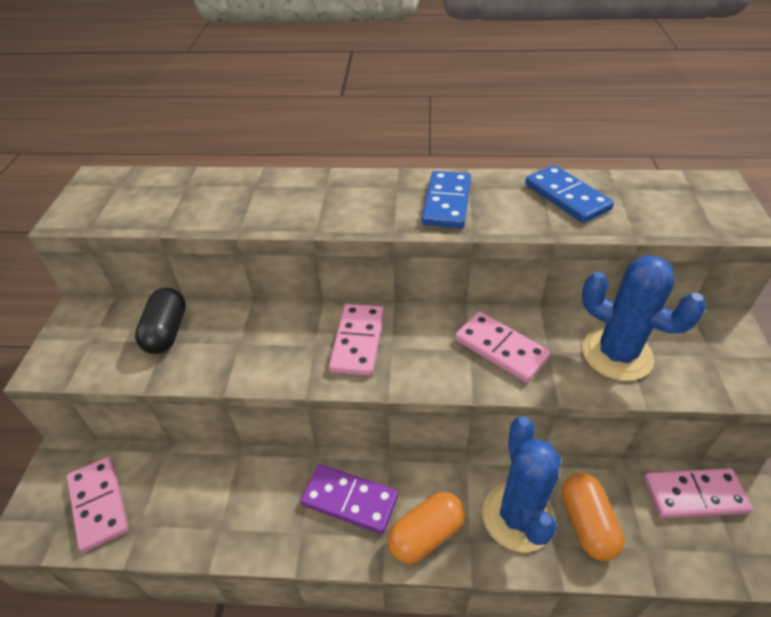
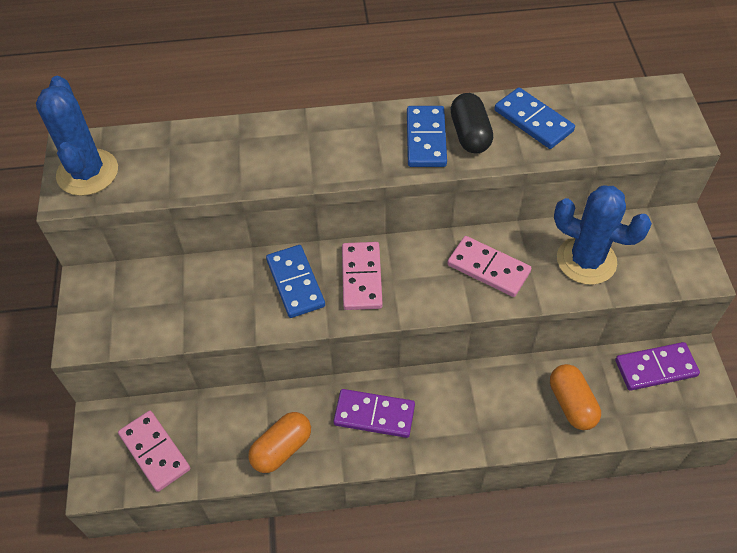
camera: 10 degrees left, 10 degrees up
black capsule [135,288,186,354] -> black capsule moved to [450,93,493,153]
orange capsule [387,492,465,564] -> orange capsule moved to [248,412,311,473]
blue cactus [482,417,561,552] -> blue cactus moved to [36,76,118,196]
pink domino [644,468,753,519] -> purple domino [615,342,700,391]
none -> blue domino [266,245,325,318]

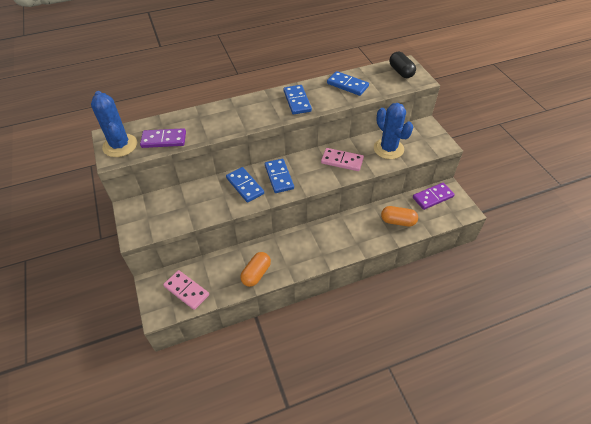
camera: 15 degrees left, 5 degrees down
purple domino [333,389,415,438] -> purple domino moved to [140,128,186,148]
pink domino [342,242,383,310] -> blue domino [265,159,294,193]
black capsule [450,93,493,153] -> black capsule moved to [389,52,416,78]
orange capsule [550,364,601,430] -> orange capsule turned 45 degrees counterclockwise [381,206,418,227]
blue cactus [554,185,652,285] -> blue cactus turned 45 degrees clockwise [374,103,414,159]

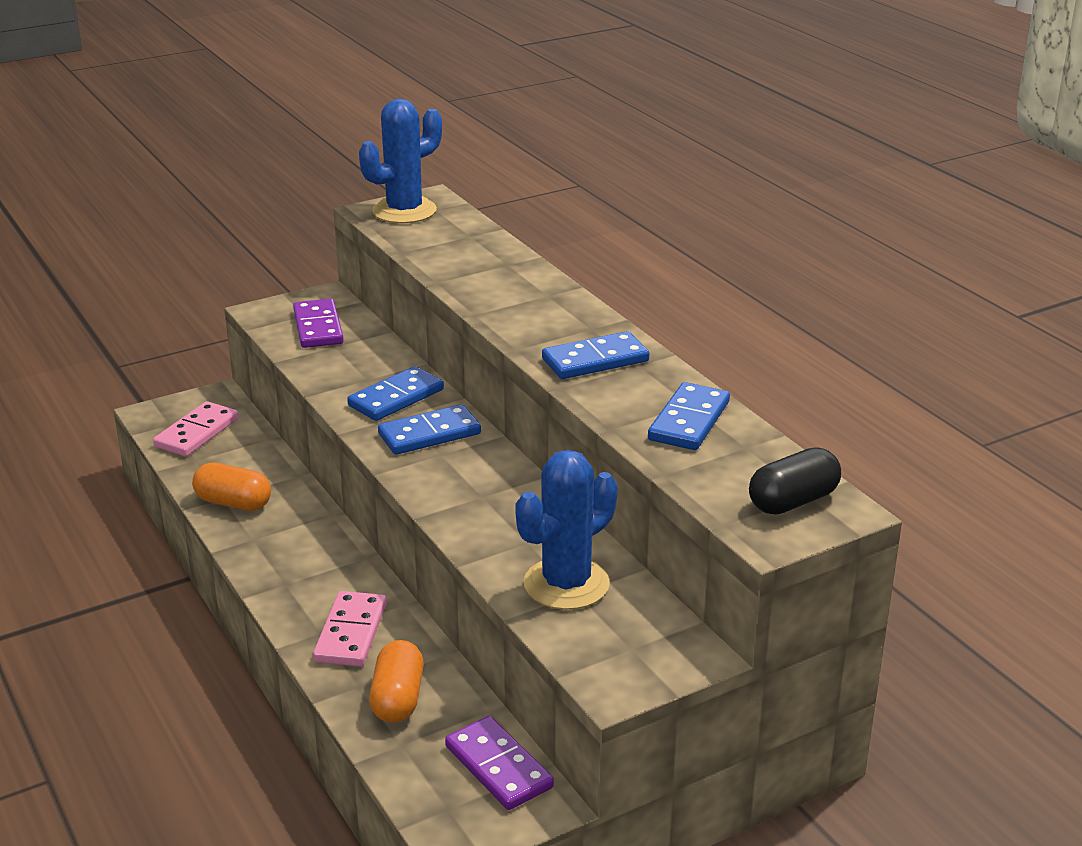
camera: 80 degrees right, 20 degrees down
purple domino [140,128,186,148] -> purple domino moved to [293,299,344,348]
pink domino [321,148,364,171] -> pink domino moved to [313,591,387,666]

